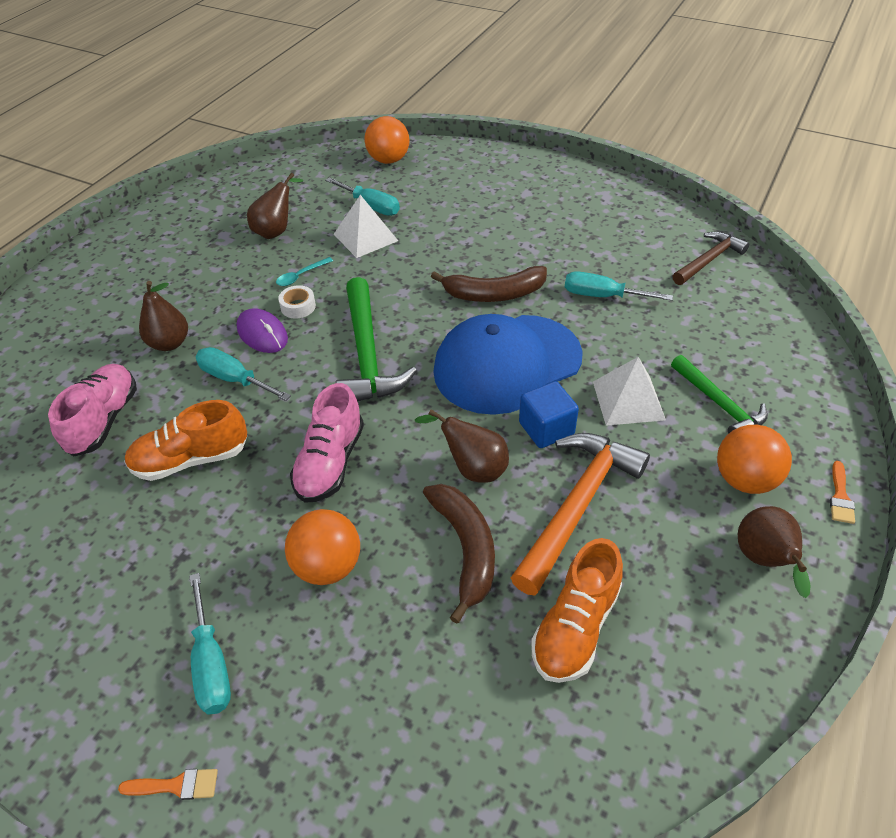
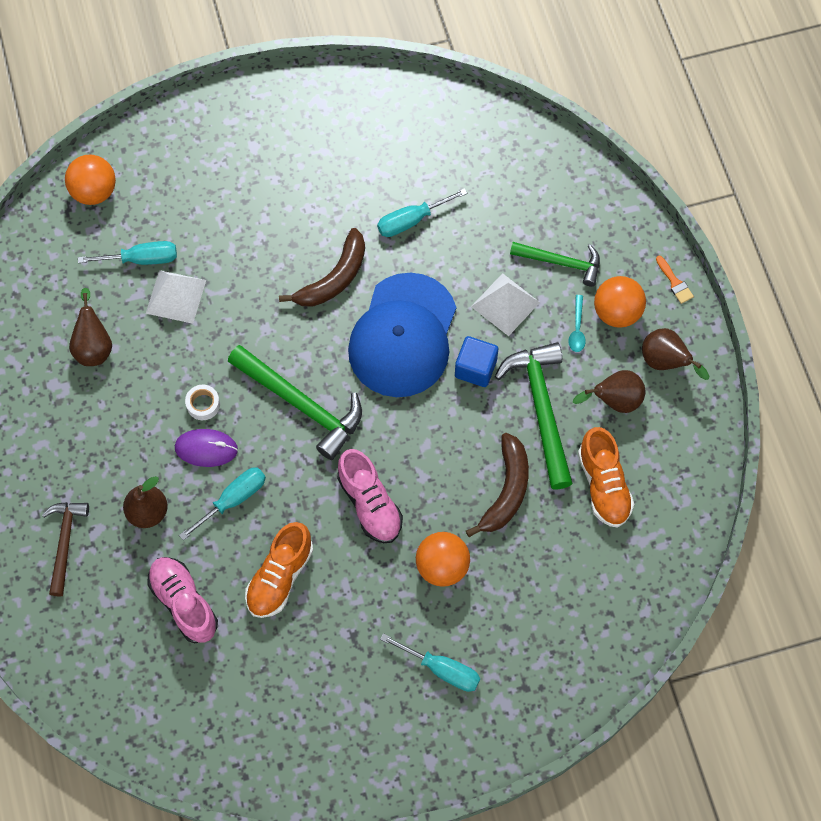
camera: 45 degrees left, 20 degrees up
orange brush [118,769,218,800] -> none
turquoise screwdriver [195,347,291,401] -> turquoise screwdriver turned 150 degrees clockwise [179,467,266,540]
turquoise spoon [276,257,333,286] -> turquoise spoon moved to [568,295,586,352]
brown pear [415,409,509,483] -> brown pear moved to [573,370,645,413]
brown banana [423,484,495,624] -> brown banana turned 75 degrees clockwise [466,433,529,537]
orange hammer [511,433,650,596] -> green hammer [495,342,573,490]
brown hammer [673,231,749,285] -> brown hammer moved to [42,502,89,597]

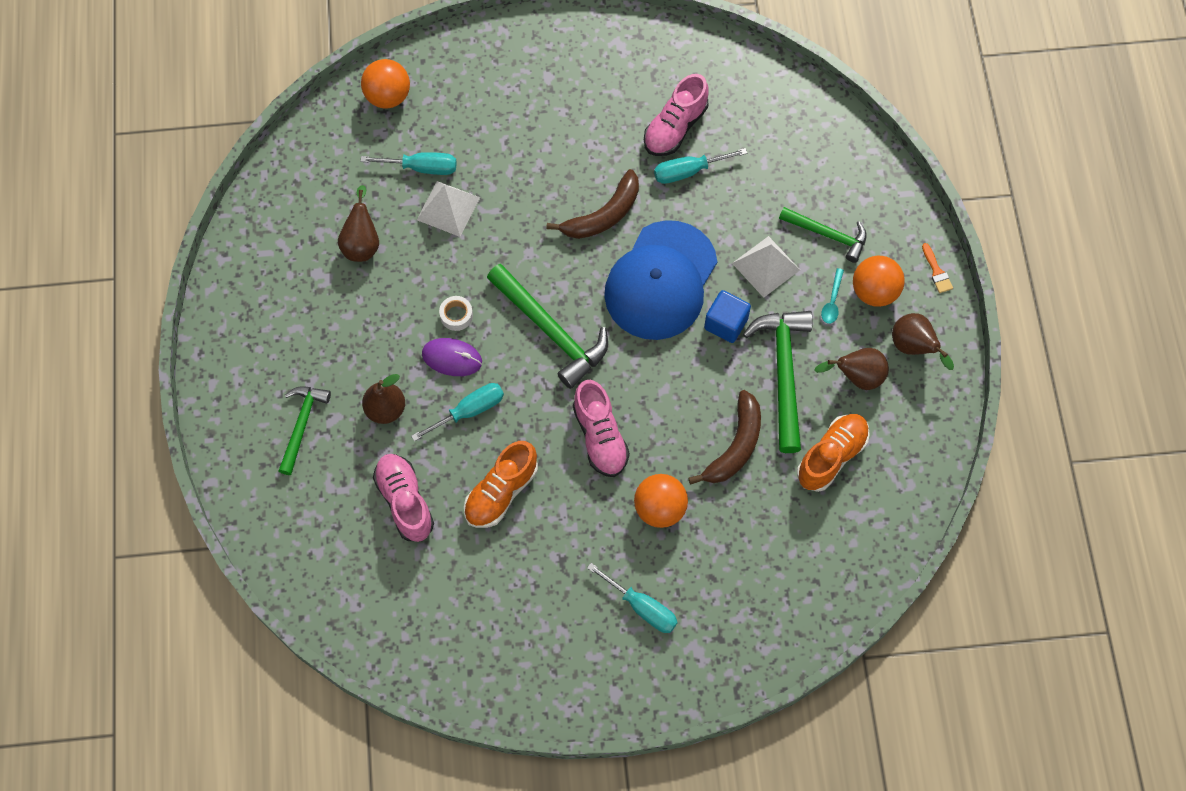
camera: 10 degrees right, 0 degrees up
brown hammer [42,502,89,597] -> green hammer [279,386,331,475]
orange shoe [578,427,634,528] -> orange shoe turned 135 degrees counterclockwise [797,414,870,492]
none -> pink shoe [644,74,709,156]

